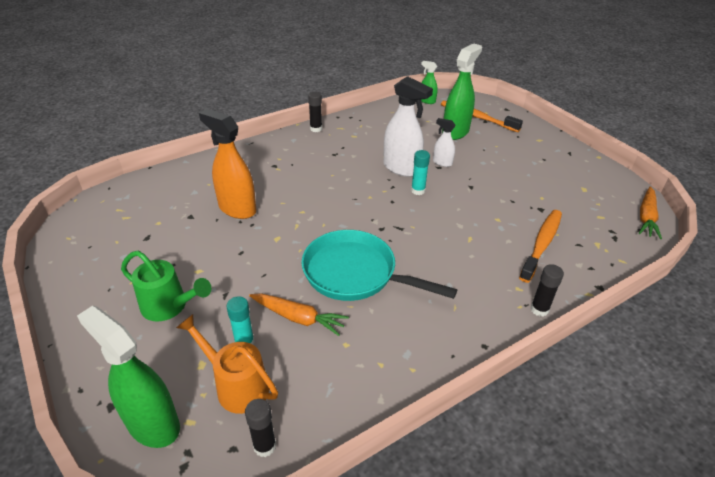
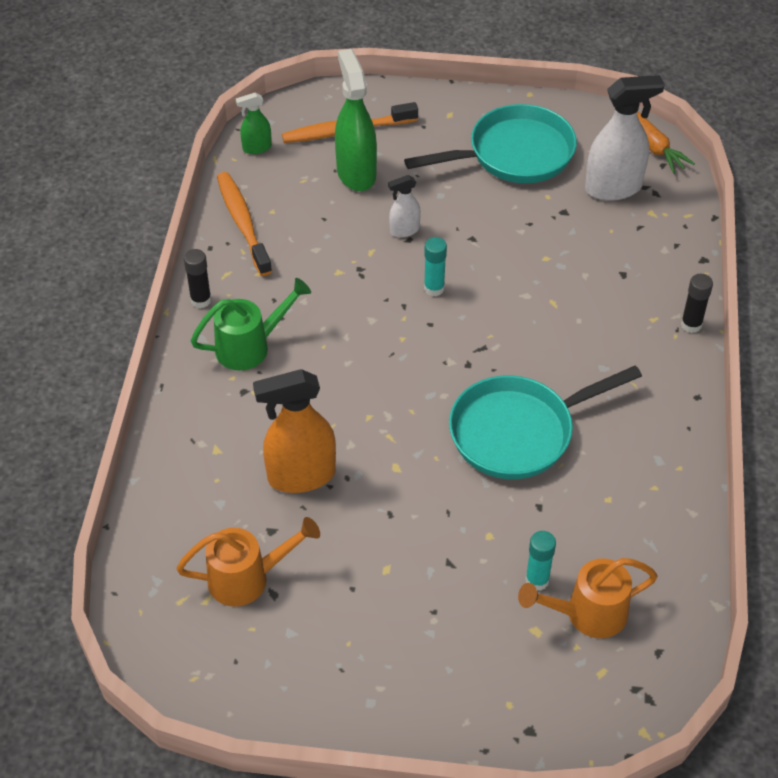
camera: 50 degrees left, 10 degrees up
green spray bottle [77,305,180,448] -> none
green watering can [121,251,211,322] -> green watering can moved to [191,278,311,371]
black glue stick [245,399,276,457] -> none
orange carrot [249,293,349,336] -> none
white spray bottle [383,76,433,177] -> white spray bottle moved to [585,75,665,201]
orange toothbrush [519,210,562,283] -> orange toothbrush moved to [217,172,272,276]
none -> orange watering can [176,517,320,607]
none -> turquoise pan [404,104,577,183]

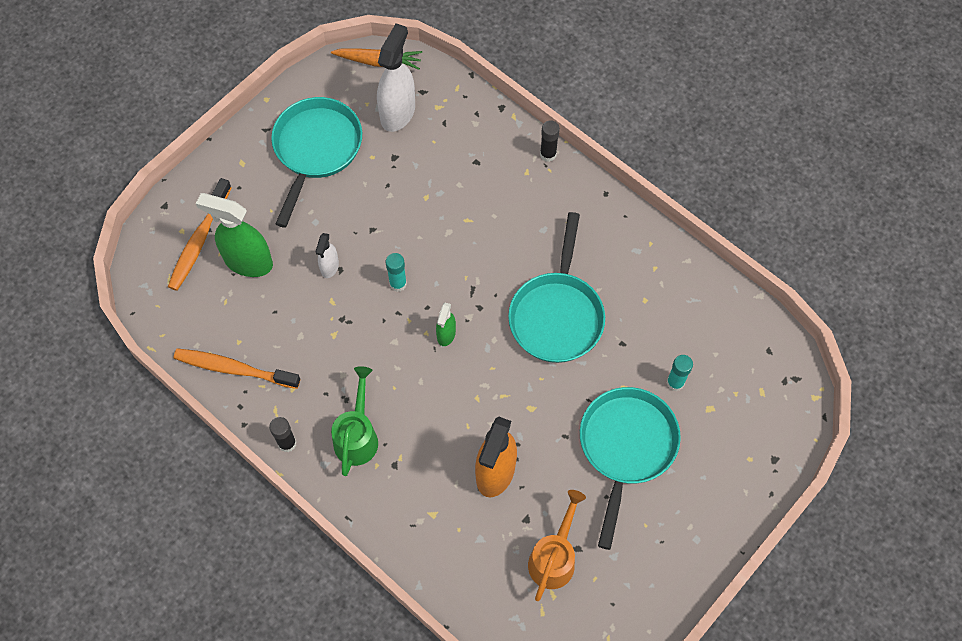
camera: 55 degrees left, 15 degrees up
green spray bottle [236,92,272,154] -> green spray bottle moved to [436,303,456,346]
orange watering can [518,558,658,638] -> none
none -> turquoise pan [580,387,681,550]

